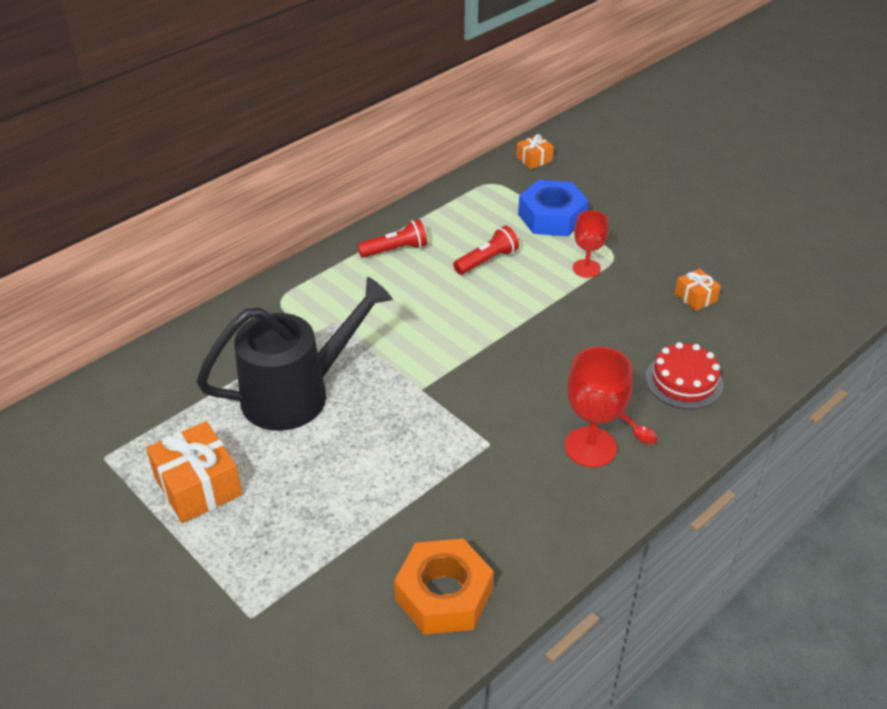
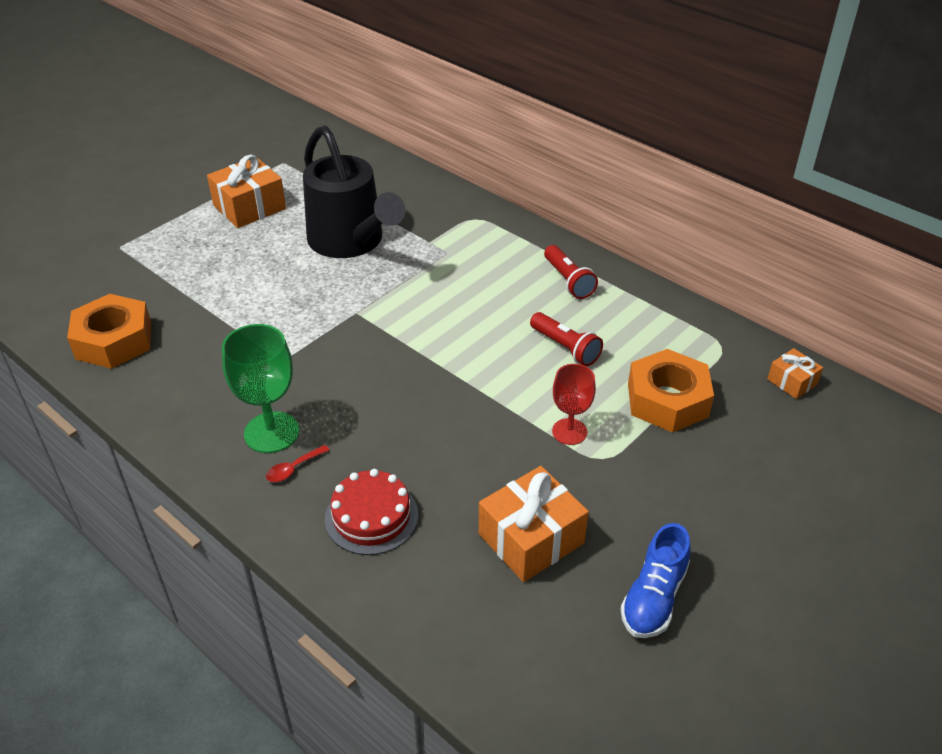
camera: 85 degrees right, 0 degrees up
blue nut [518,180,589,236] -> orange nut [628,349,714,433]
red goblet [565,347,632,467] -> green goblet [222,324,299,453]
orange gift [675,269,721,311] -> orange gift [479,466,589,582], size x1.85
none -> blue shoe [620,523,691,638]

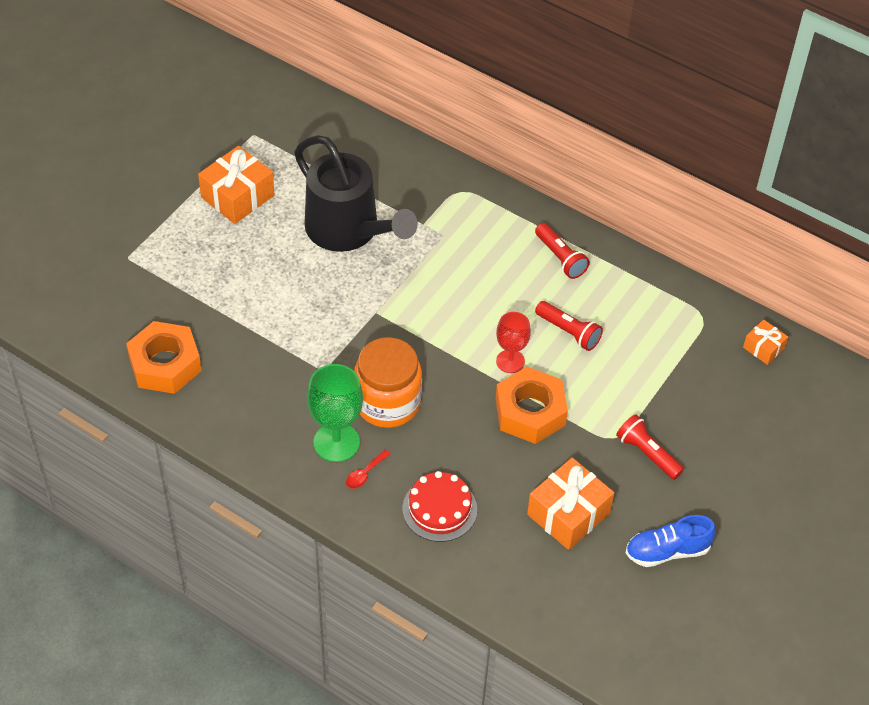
camera: 10 degrees left, 10 degrees up
red goblet [552,364,596,445] -> red goblet moved to [496,312,531,373]
blue shoe [620,523,691,638] -> blue shoe turned 60 degrees clockwise [626,515,716,567]
orange nut [628,349,714,433] -> orange nut moved to [496,367,568,444]
none -> orange jar [354,337,422,428]
none -> red flashlight [616,415,684,480]

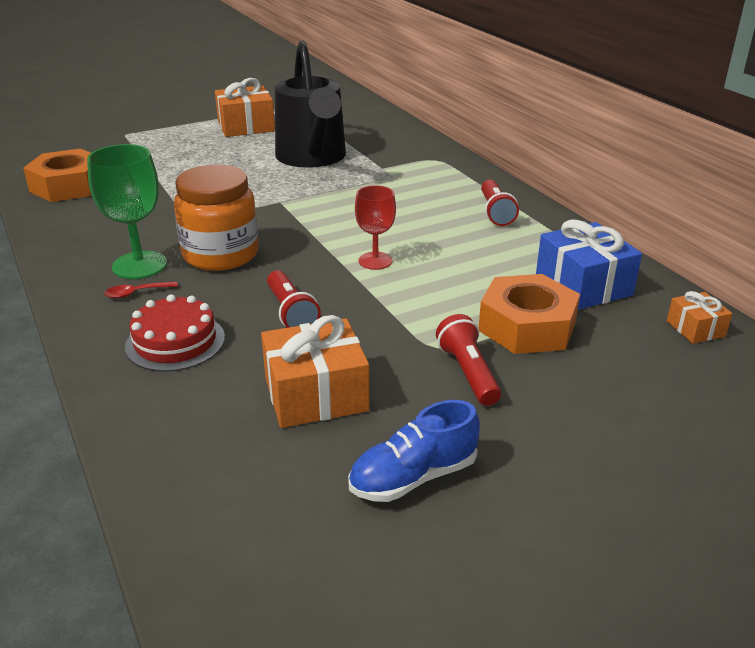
camera: 30 degrees right, 20 degrees down
orange nut [496,367,568,444] -> orange nut moved to [479,274,580,354]
red flashlight [535,301,603,351] -> red flashlight moved to [267,270,321,328]
blue shoe [626,515,716,567] -> blue shoe turned 45 degrees counterclockwise [348,400,480,502]
none -> blue gift [536,220,642,310]

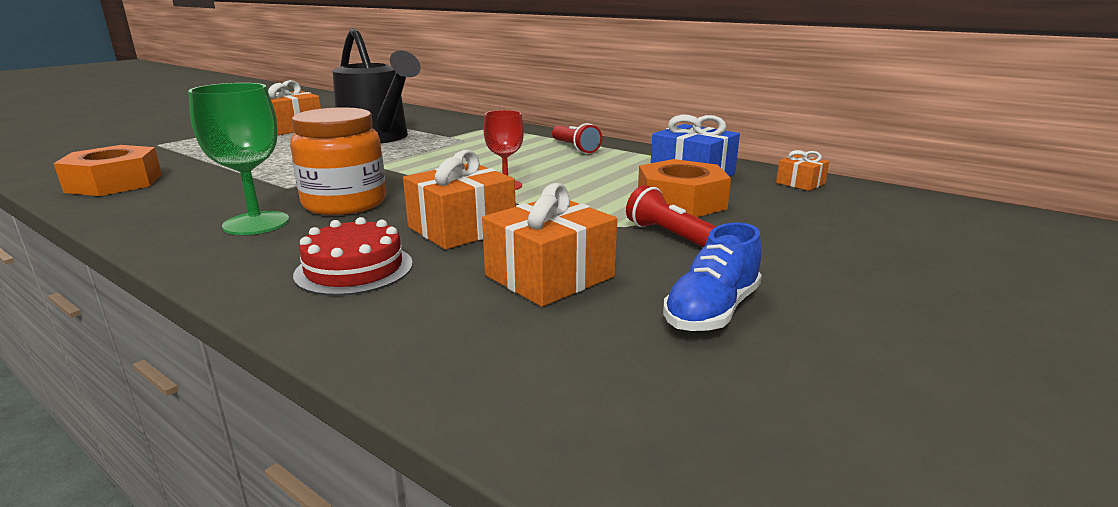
camera: 25 degrees left, 10 degrees down
red spoon [104,281,178,298] -> none
red flashlight [267,270,321,328] -> orange gift [403,150,516,249]

